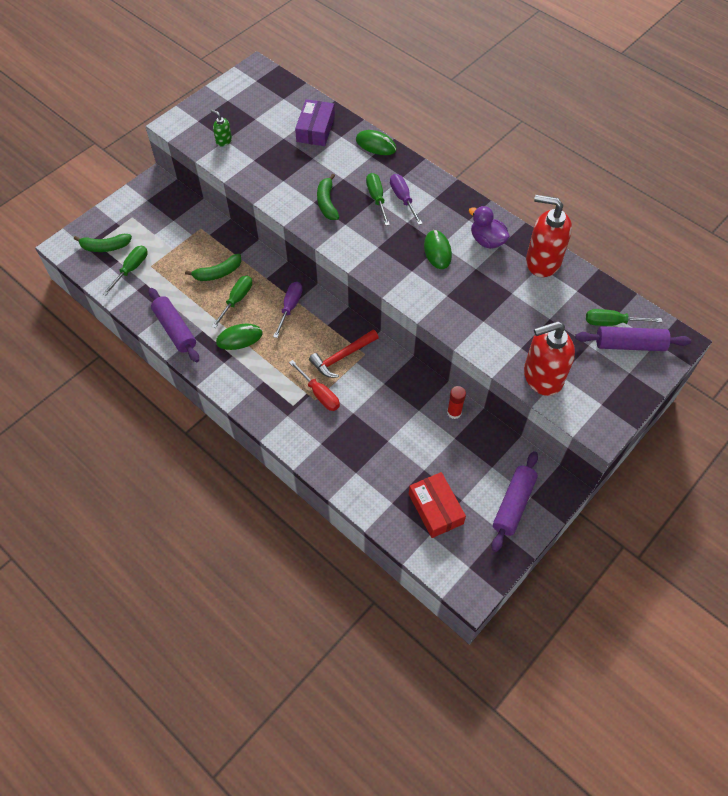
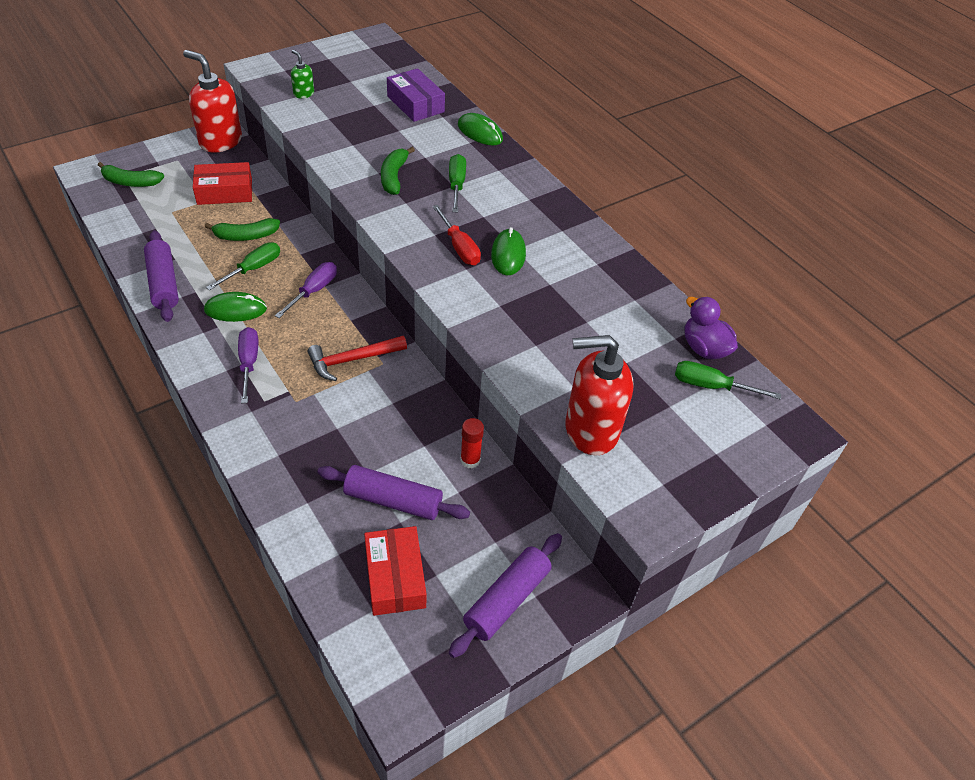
camera: 10 degrees right, 10 degrees down
green screwdriver [103,246,147,295] -> none
red screwdriver [289,360,340,411] -> red screwdriver moved to [433,205,481,265]
purple box [295,99,335,146] -> purple box turned 60 degrees counterclockwise [387,68,445,122]
purple screwdriver [390,174,423,225] -> purple screwdriver moved to [238,327,258,403]
purple duck [469,206,510,249] -> purple duck moved to [684,297,738,359]
red soap dispenser [526,195,572,277] -> red soap dispenser moved to [183,50,242,153]
purple rolling pin [575,326,691,351] -> purple rolling pin moved to [318,465,470,520]
none -> red box [193,162,252,205]

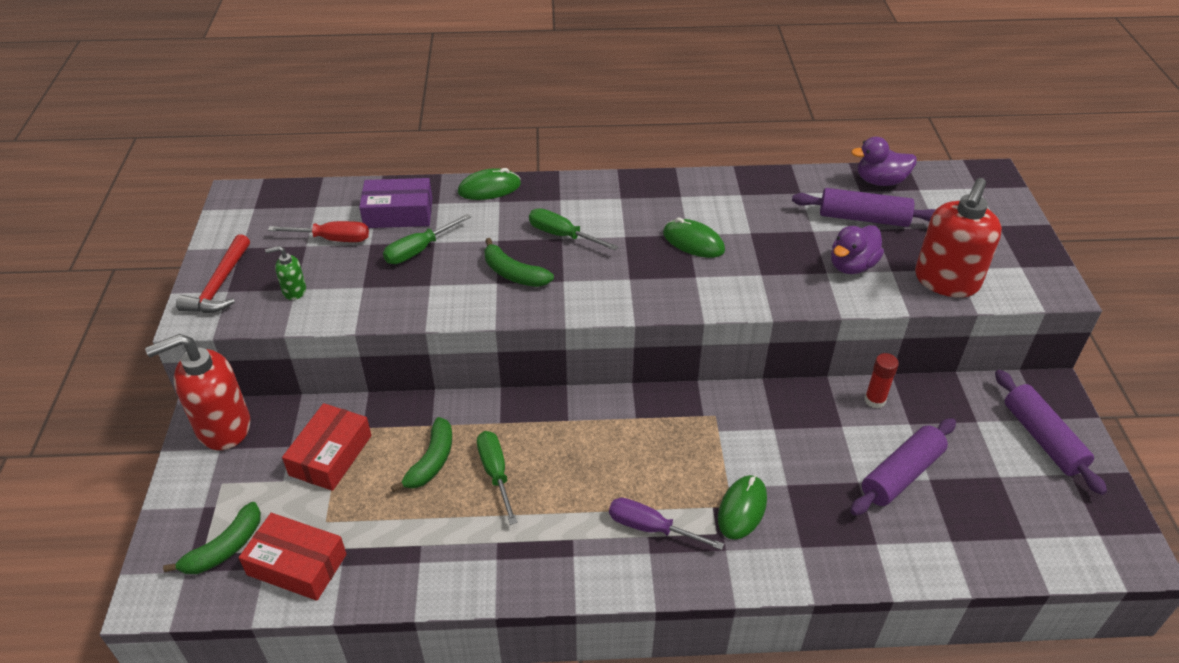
camera: 55 degrees left, 5 degrees down
purple rolling pin [144,230,179,322] -> purple rolling pin moved to [792,188,935,227]
green mouse [204,292,267,322] -> green mouse moved to [718,475,767,540]
purple screwdriver [275,262,337,318] -> none
red hammer [307,336,407,381] -> red hammer moved to [176,234,250,313]
red box [364,526,426,616] -> red box moved to [239,513,347,601]
red screwdriver [433,205,481,265] -> red screwdriver moved to [268,221,369,242]
green screwdriver [675,361,781,399] -> green screwdriver moved to [383,214,471,264]
none -> purple duck [831,225,884,274]

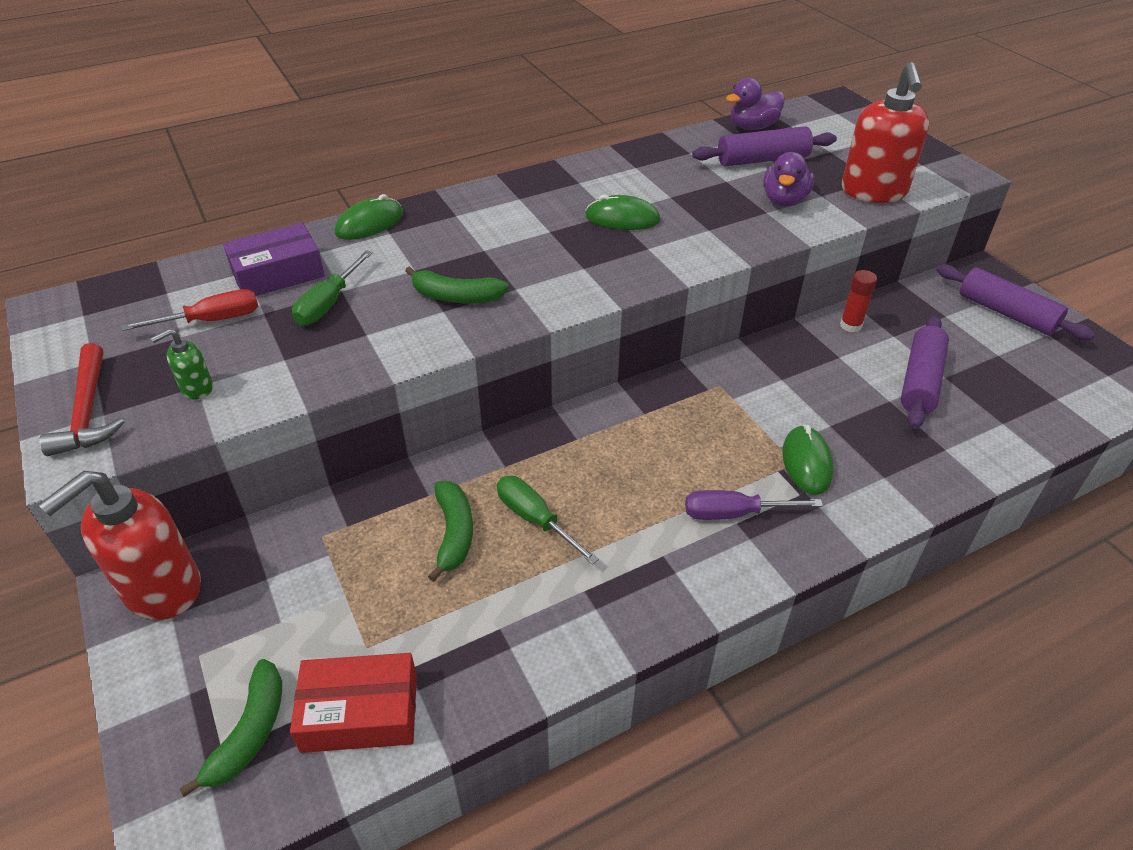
camera: 25 degrees left, 0 degrees up
red box [282,403,371,491] -> none
green screwdriver [529,208,618,250] -> none

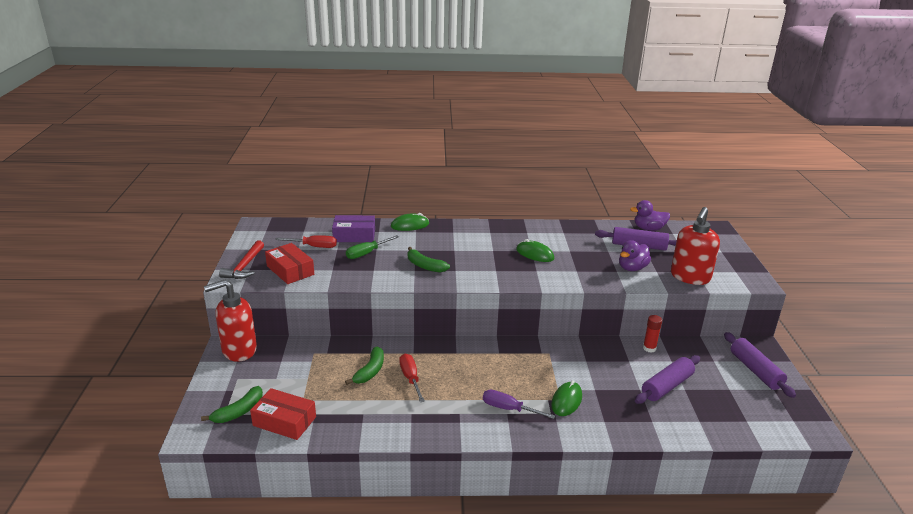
camera: 25 degrees right, 15 degrees down
green soap dispenser [151,329,213,399] -> red box [265,243,314,284]
green screwdriver [497,476,599,565] -> red screwdriver [399,354,425,402]

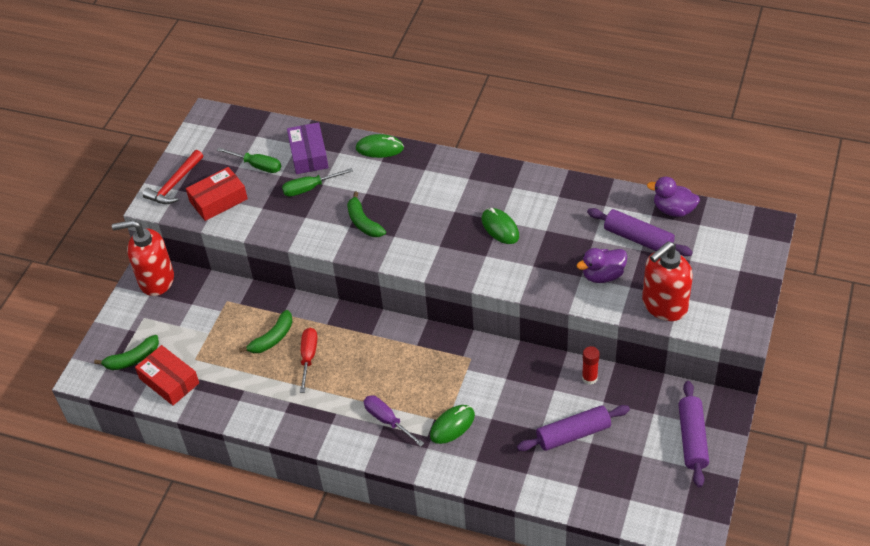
camera: 25 degrees right, 20 degrees up
red box [265,243,314,284] -> red box turned 75 degrees clockwise [186,167,248,221]
red screwdriver [275,235,337,248] -> green screwdriver [217,147,281,173]
purple box [332,215,375,242] -> purple box turned 60 degrees clockwise [287,122,329,174]

